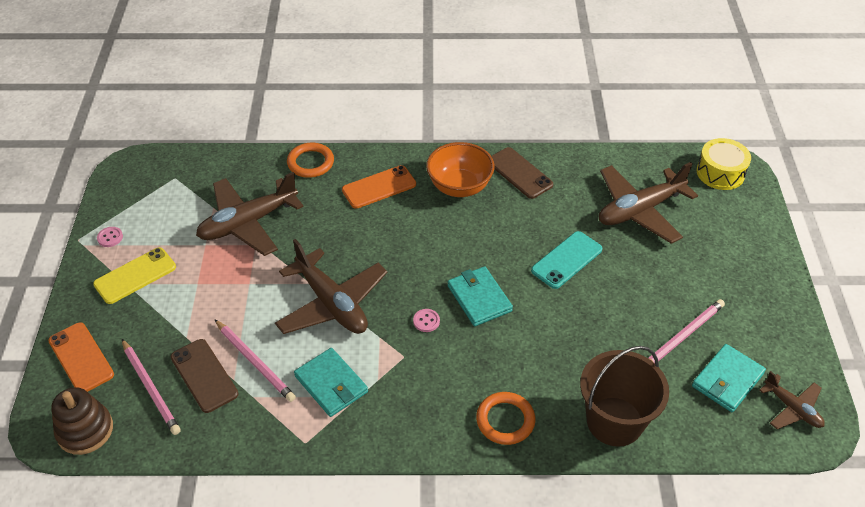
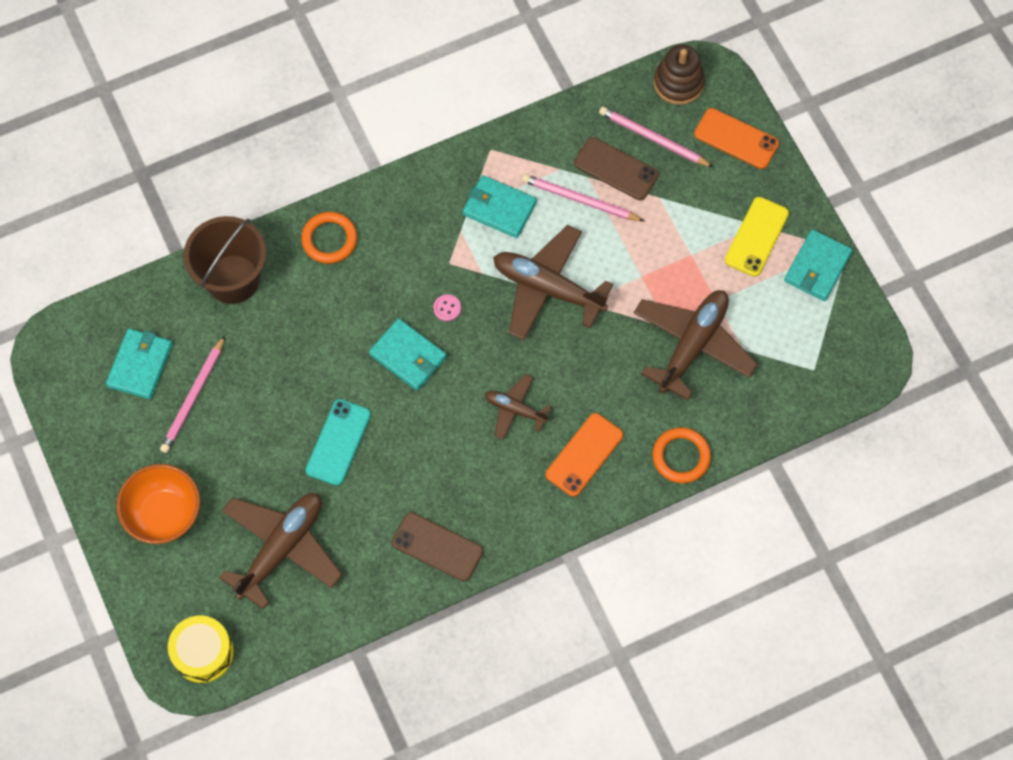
camera: 155 degrees right, 20 degrees up
pink button [97,227,123,247] -> turquoise wallet [784,229,853,301]
orange bowl [426,142,495,197] -> orange bowl moved to [117,464,200,544]
brown plane [759,371,825,429] -> brown plane moved to [485,374,551,440]

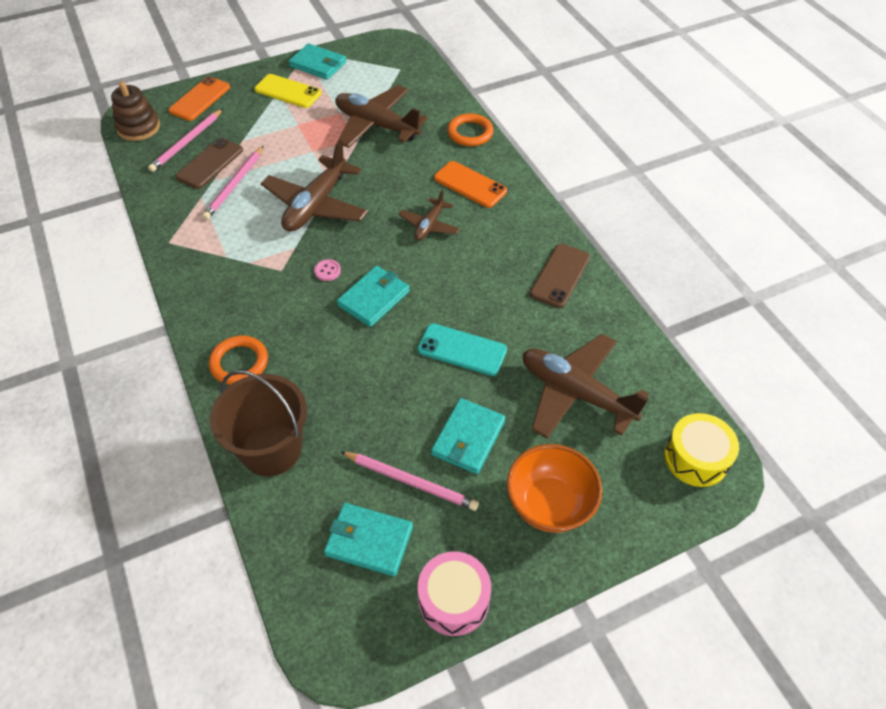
camera: 90 degrees left, 15 degrees down
turquoise wallet [463,175,537,238] -> turquoise wallet moved to [431,398,505,474]
none -> pink drum [418,551,491,636]

